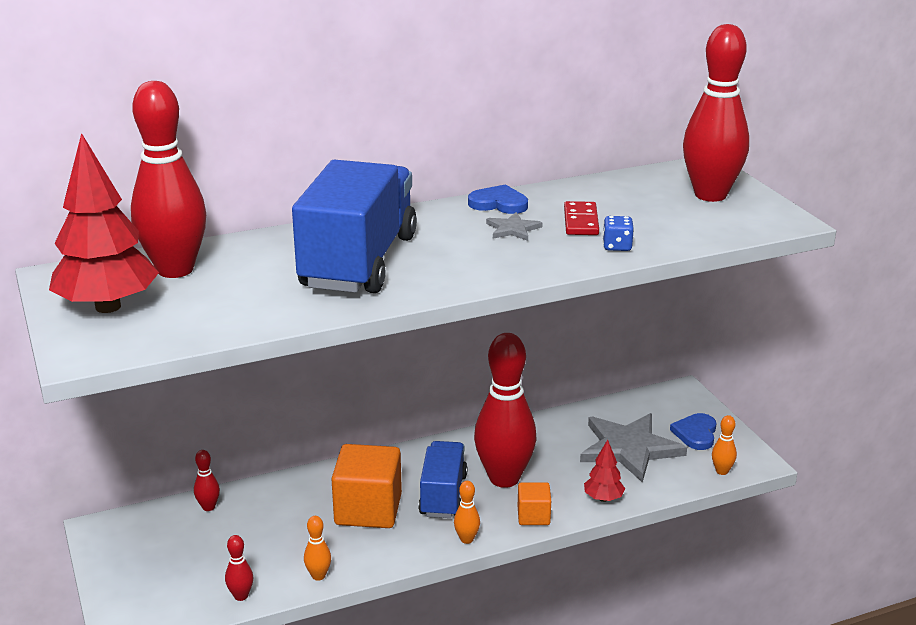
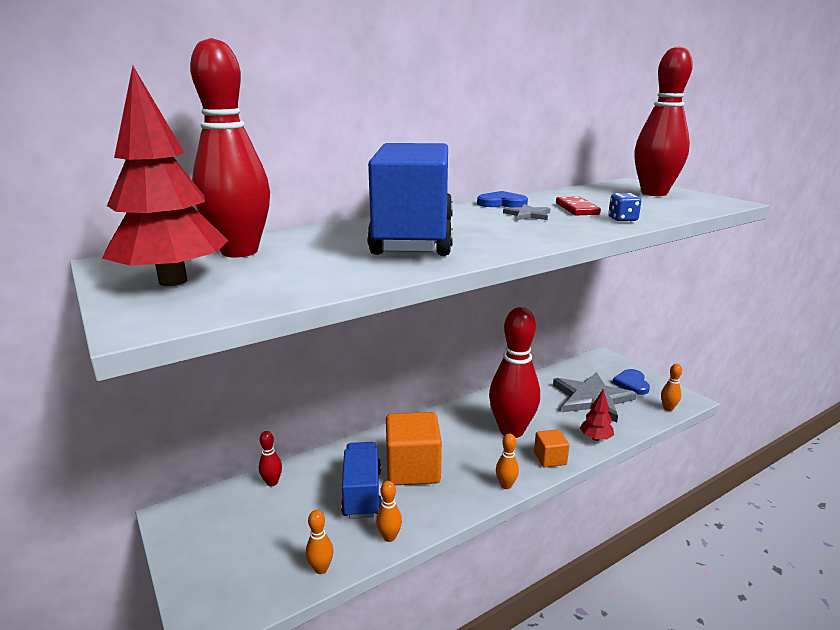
camera: 10 degrees left, 5 degrees down
red bowling pin [225,535,253,601] -> orange bowling pin [306,510,334,574]
blue truck [418,441,468,518] -> blue truck moved to [341,442,382,519]

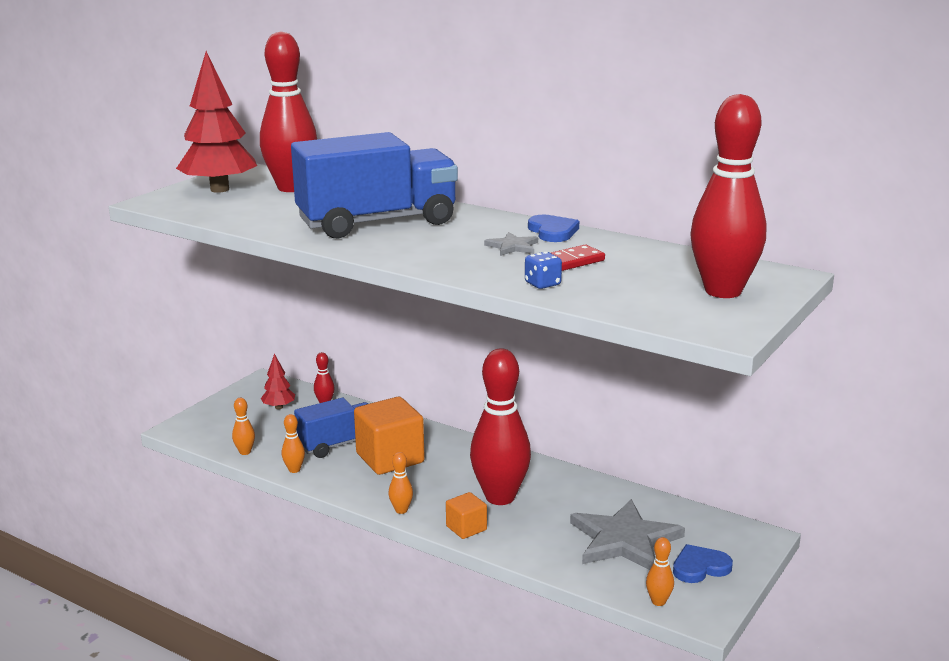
camera: 65 degrees right, 0 degrees up
red tree [580,389,614,441] -> red tree moved to [261,354,295,409]

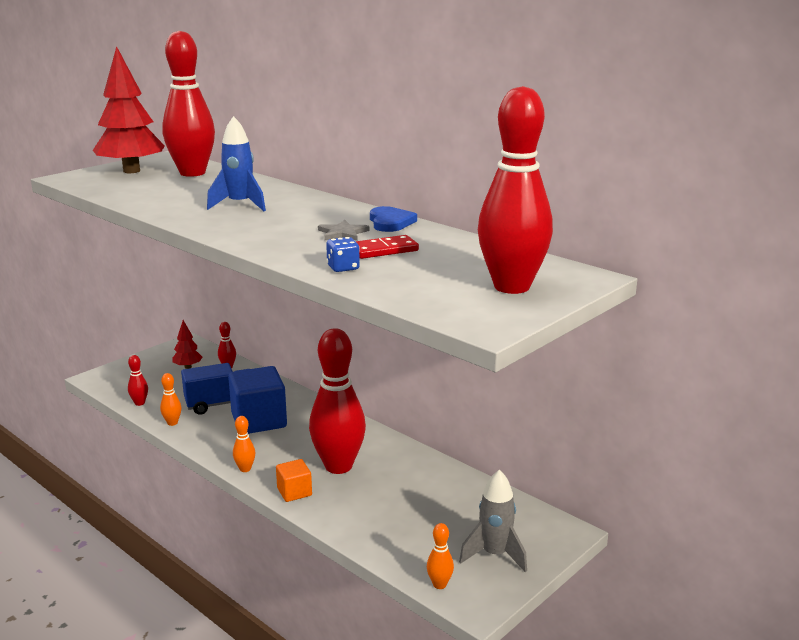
camera: 10 degrees right, 0 degrees up
orange bowling pin [232,398,255,455] -> red bowling pin [128,355,148,406]
blue truck [291,132,458,238] -> blue rocket [207,116,266,211]
orange cube [354,397,425,475] -> blue cube [228,366,287,434]
grey star [570,499,685,570] -> none
blue heart [673,544,733,583] -> grey rocket [459,470,527,572]

